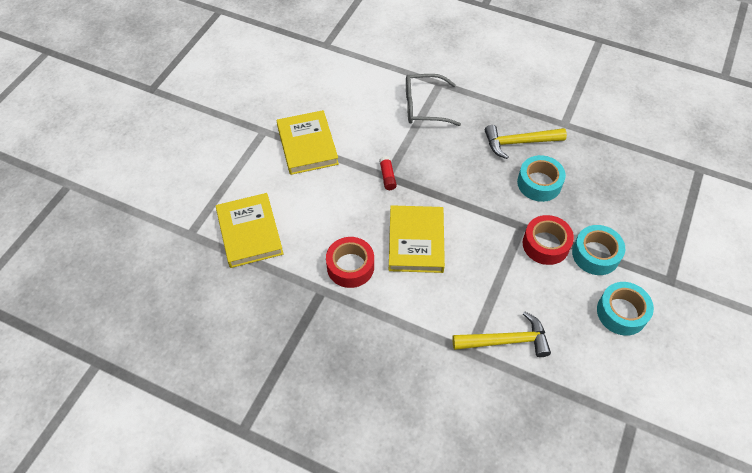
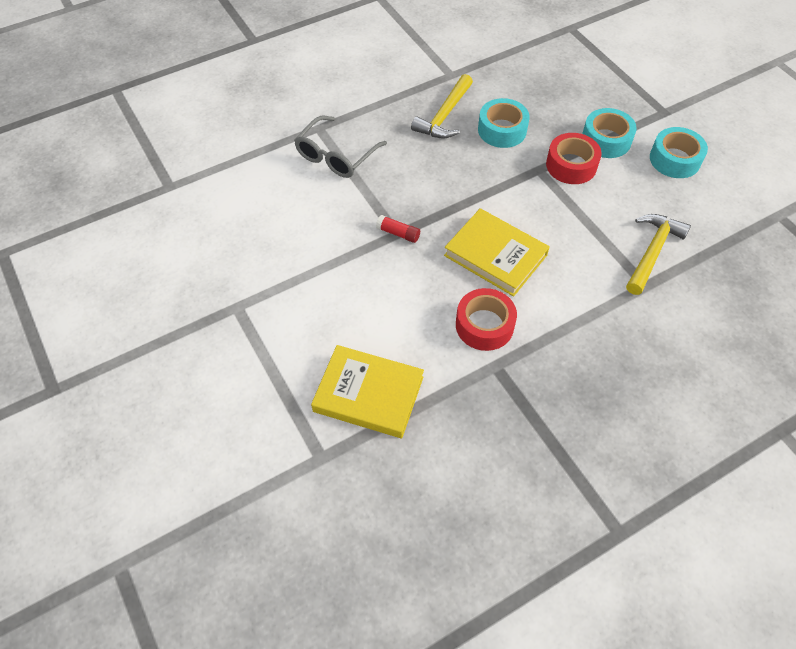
camera: 55 degrees left, 0 degrees up
yellow book [277,110,339,175] -> none

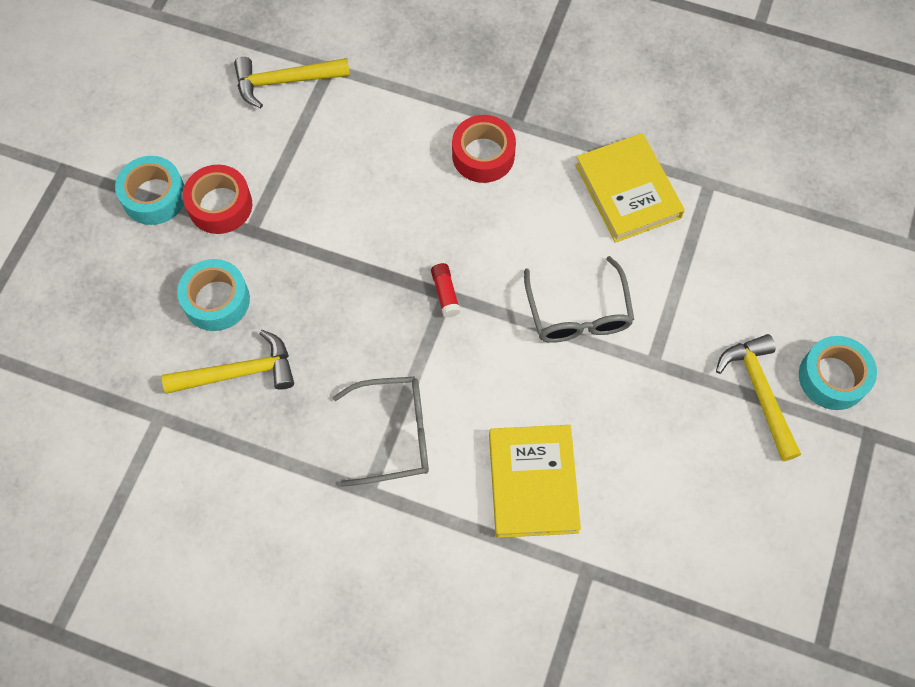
camera: 130 degrees left, 10 degrees up
yellow book [444,208,550,297] -> yellow book moved to [489,425,581,538]
turquoise tape [650,127,708,178] -> turquoise tape moved to [799,336,877,410]
none -> grey glasses [524,256,634,343]
none -> yellow hammer [716,334,801,461]

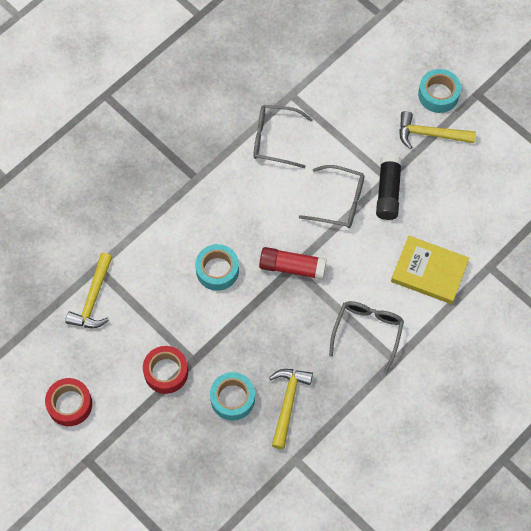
camera: 65 degrees left, 0 degrees up
turquoise tape [115,156,185,225] -> turquoise tape moved to [195,244,239,291]
red glue stick [431,263,460,318] -> red glue stick [259,247,327,280], size x1.89
red tape [452,115,516,183] -> red tape moved to [45,378,92,426]
yellow book [575,133,685,243] -> grey glasses [253,105,313,168]
none -> black glue stick [376,154,402,220]

